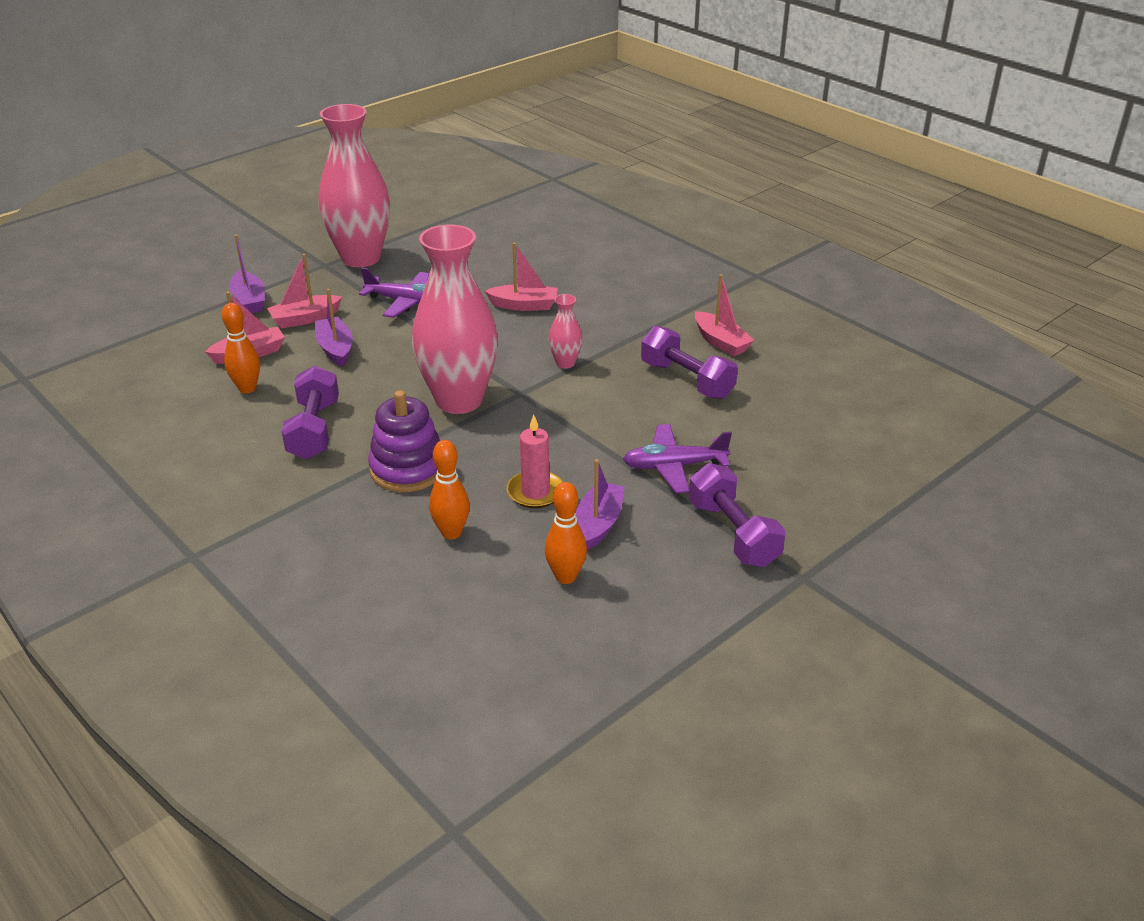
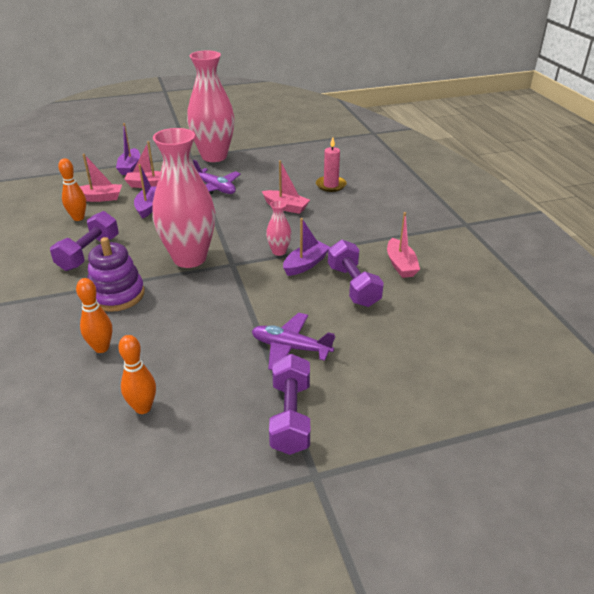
camera: 25 degrees right, 0 degrees up
pink candle [507,414,563,508] -> pink candle moved to [316,137,347,192]
purple boat [576,459,625,550] -> purple boat moved to [283,218,330,276]

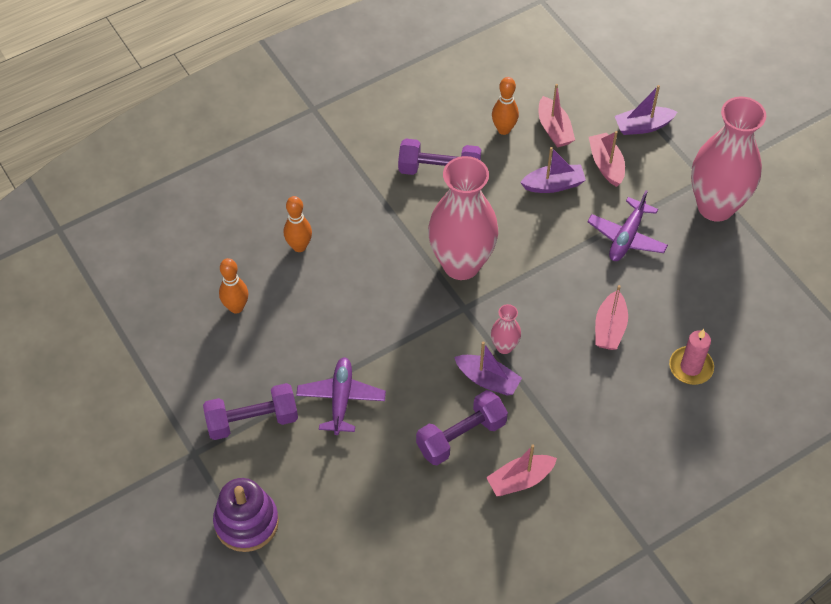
camera: 75 degrees right, 20 degrees up
purple stacking toy [87,237,145,312] -> purple stacking toy moved to [213,478,279,552]

